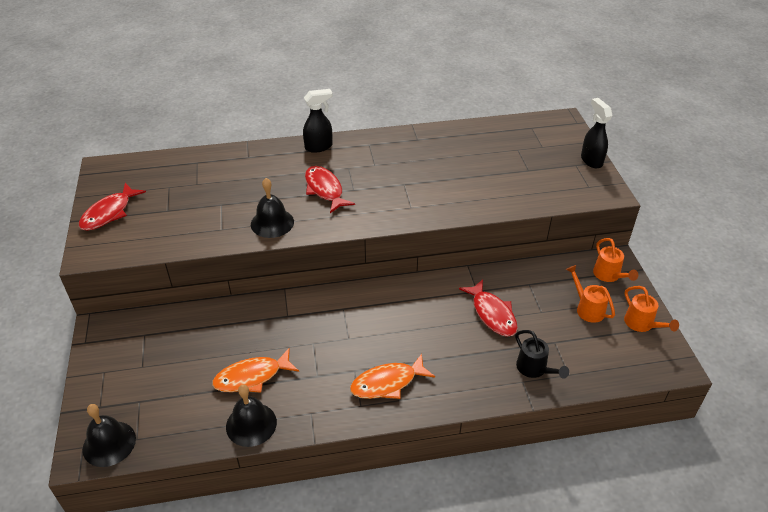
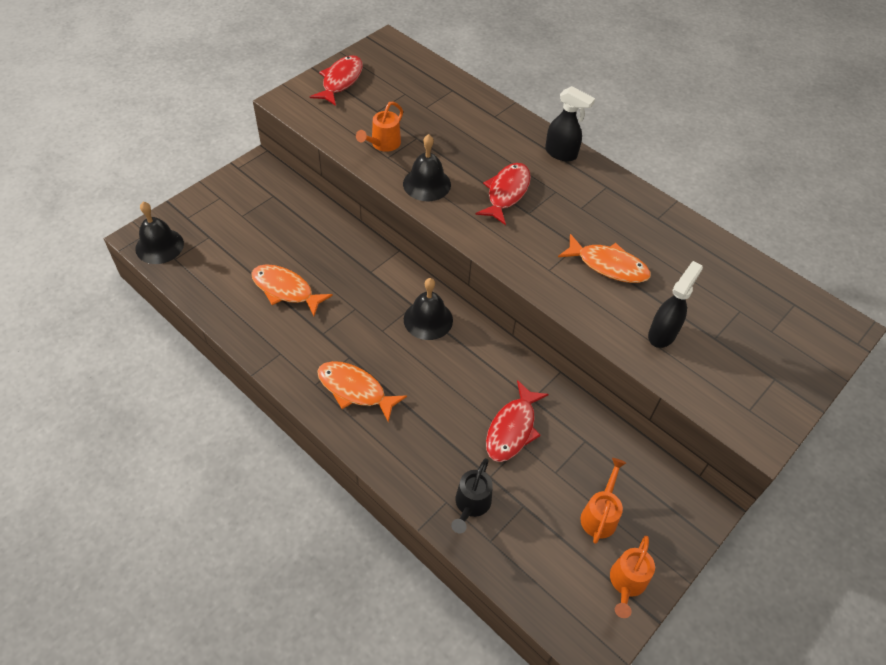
camera: 50 degrees right, 10 degrees up
red fish [79,183,146,231] -> red fish turned 120 degrees clockwise [310,55,363,106]
black bell [226,384,277,447] -> black bell moved to [404,278,453,340]
black spray bottle [581,98,613,168] -> black spray bottle moved to [648,261,703,348]
orange watering can [593,238,638,282] -> orange watering can moved to [356,102,403,152]
none -> orange fish [558,234,651,283]

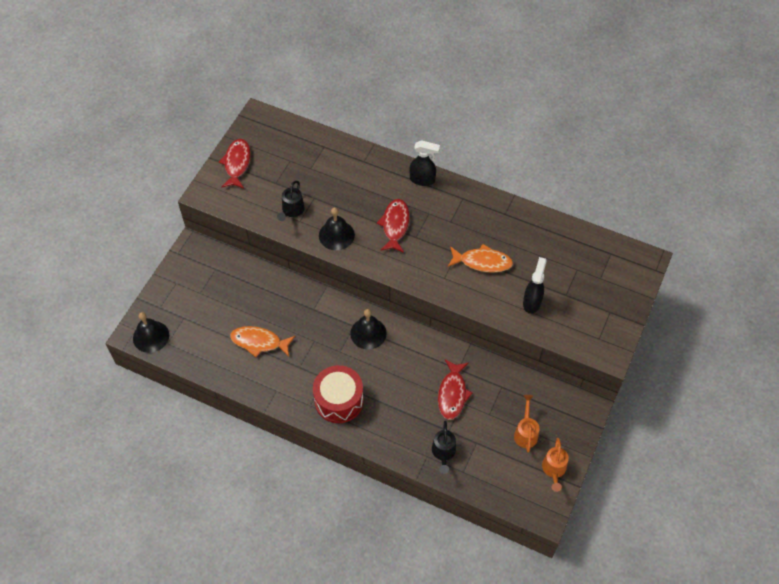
camera: 15 degrees left, 5 degrees up
orange fish [317,361,407,423] -> red drum [313,365,364,423]
orange watering can [356,102,403,152] -> black watering can [277,181,305,221]

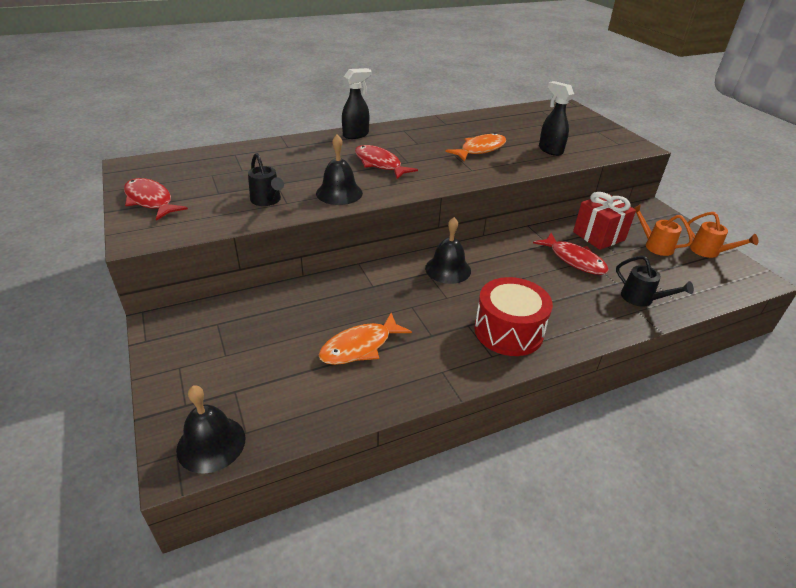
camera: 50 degrees left, 20 degrees down
none -> red gift [573,192,636,250]

